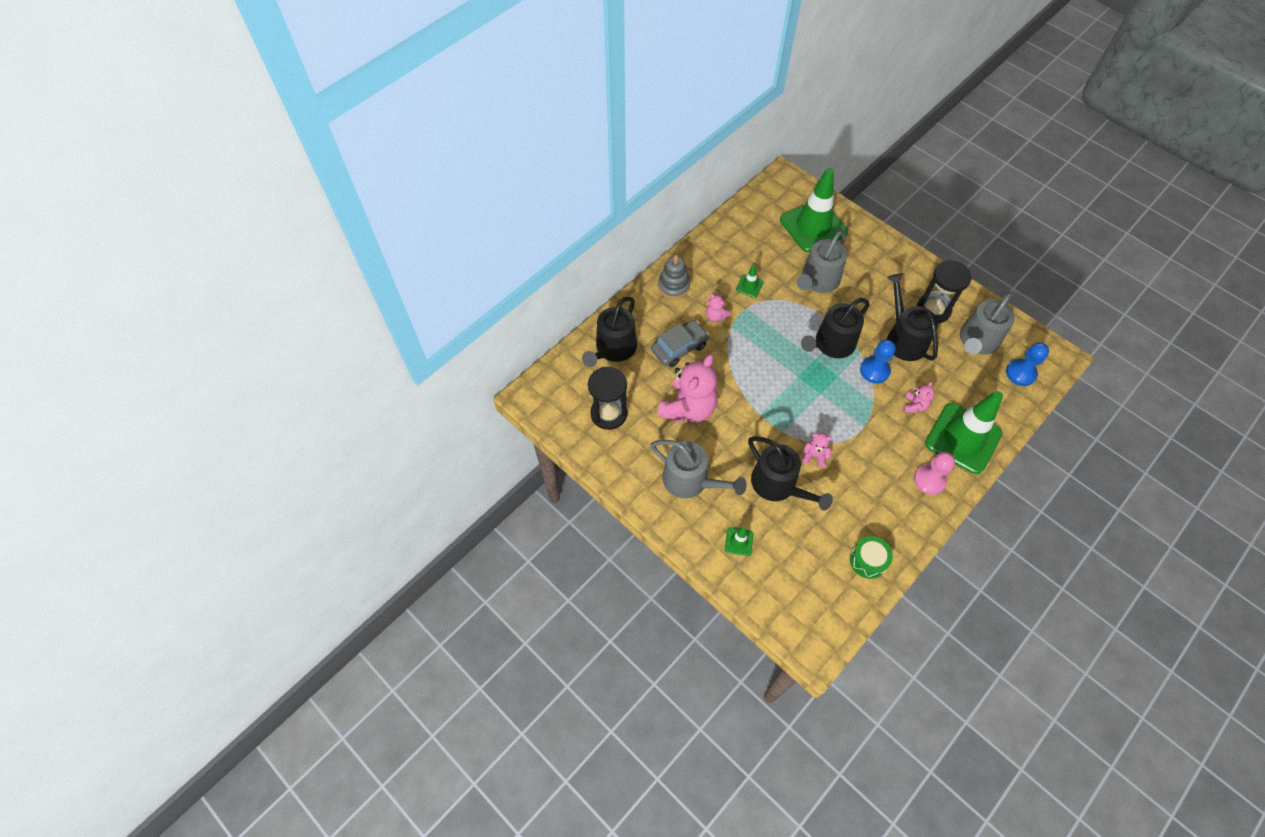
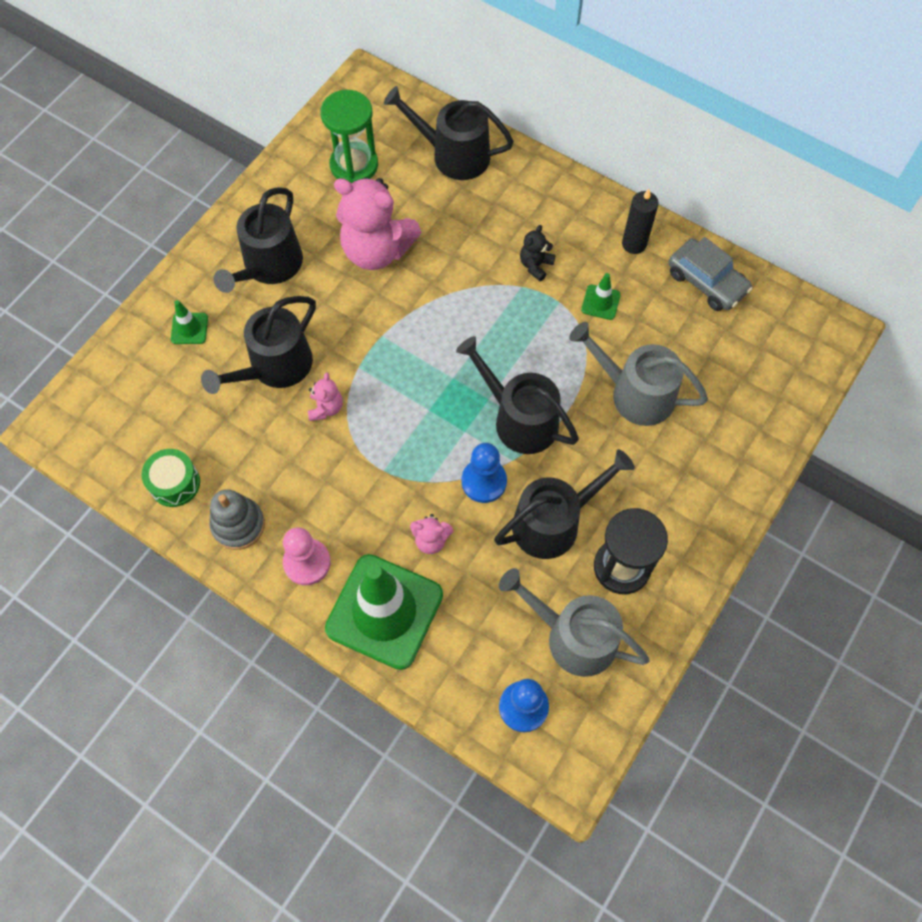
camera: 80 degrees right, 5 degrees up
black hourglass [588,367,627,430] -> green hourglass [320,90,378,183]
grey watering can [650,440,747,498] -> black watering can [213,187,303,293]
grey car [651,320,709,367] -> grey car moved to [668,237,752,311]
grey stacking toy [658,255,690,299] -> grey stacking toy moved to [209,489,265,550]
pink teddy bear [706,293,731,322] -> black teddy bear [520,225,556,281]
green traffic cone [780,167,848,252] -> none
none -> black candle [622,189,659,254]

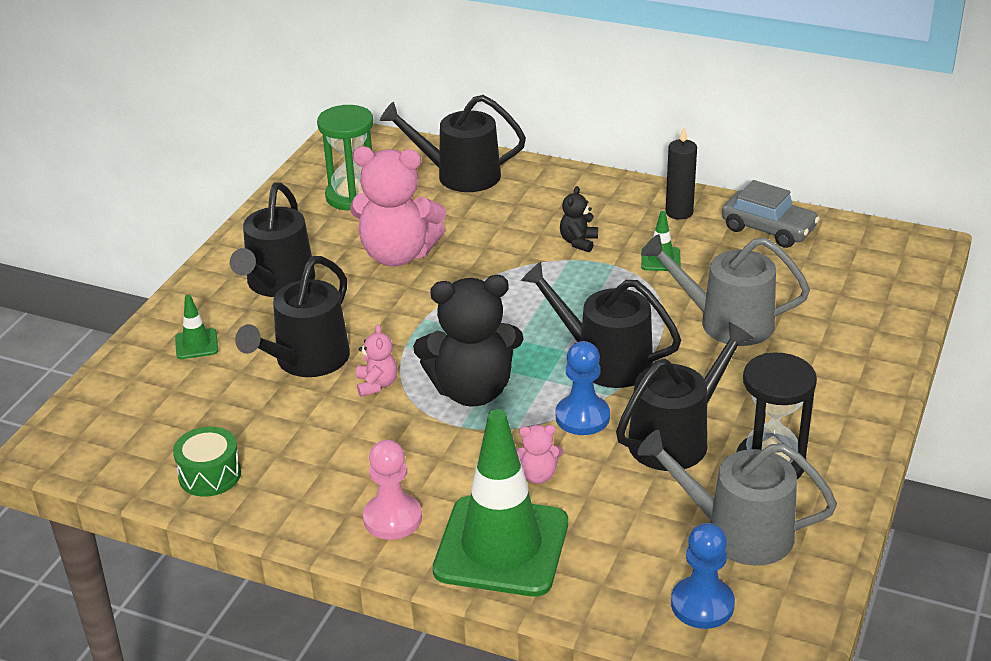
camera: 10 degrees left, 30 degrees down
grey stacking toy [209,489,265,550] -> none
none -> black teddy bear [413,275,523,407]

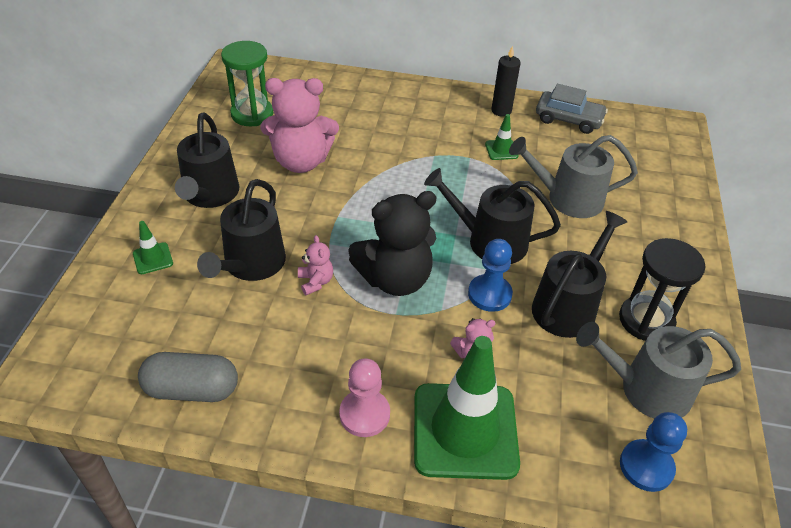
camera: 15 degrees left, 10 degrees up
green drum [173,426,241,497] -> grey capsule [138,352,238,402]
black watering can [380,95,526,192] -> none
black teddy bear [560,186,598,252] -> none

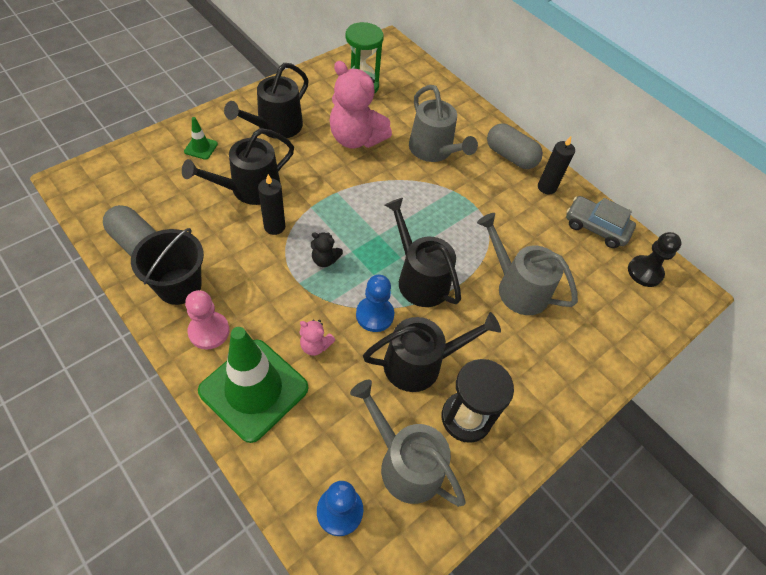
camera: 35 degrees right, 10 degrees up
pink teddy bear [298,235,333,295] -> black candle [258,174,285,235]
black teddy bear [348,191,436,296] -> black teddy bear [311,232,343,267], size x0.45
green traffic cone [485,114,519,160] -> none
grey car [536,84,608,134] -> grey car turned 150 degrees clockwise [566,196,636,248]
none -> black bucket [131,228,204,305]
none -> grey watering can [409,85,478,162]
none -> grey capsule [487,124,543,169]
none -> black pawn [628,232,682,287]

